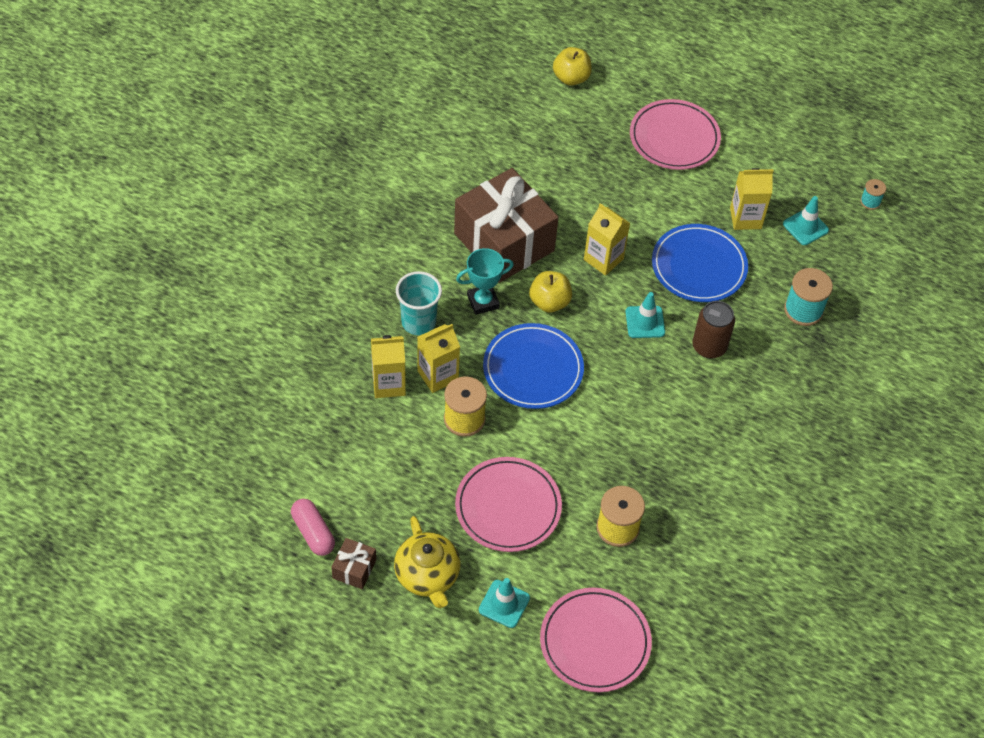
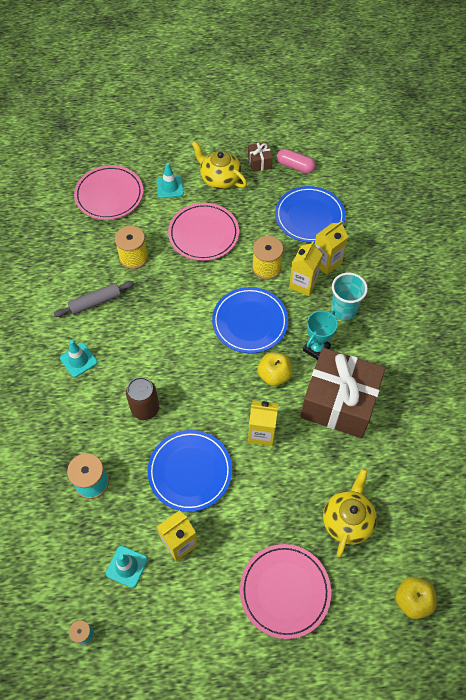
camera: 150 degrees right, 5 degrees up
turquoise traffic cone [626,292,665,338] -> turquoise traffic cone moved to [60,340,97,377]
none -> grey rolling pin [54,281,134,317]
none -> blue plate [275,186,346,243]
none -> yellow teapot [323,469,377,557]

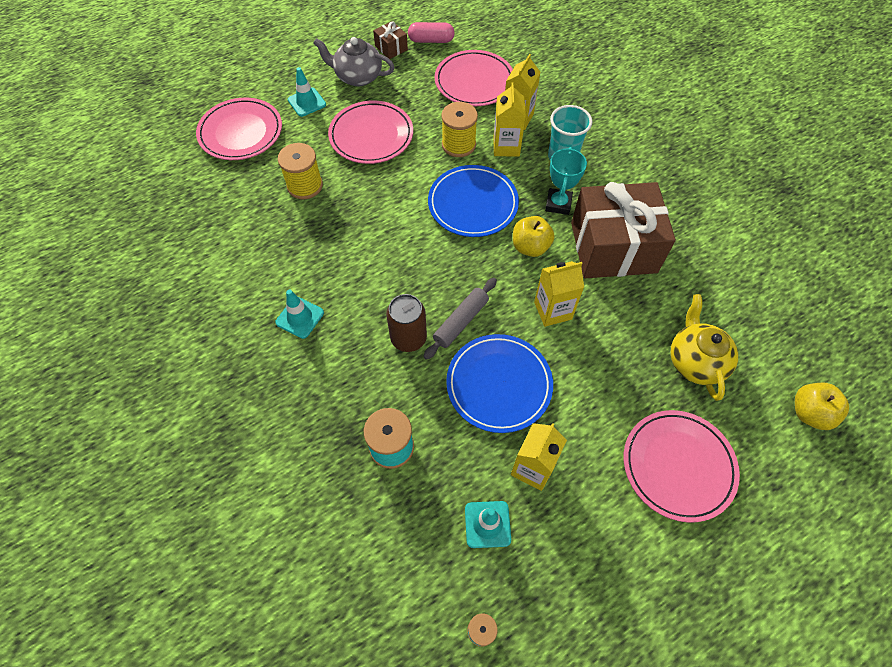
camera: 25 degrees left, 0 degrees up
grey rolling pin [54,281,134,317] -> grey rolling pin moved to [423,278,497,360]
yellow teapot [192,141,247,189] -> grey teapot [314,37,395,86]
blue plate [275,186,346,243] -> pink plate [435,50,513,106]

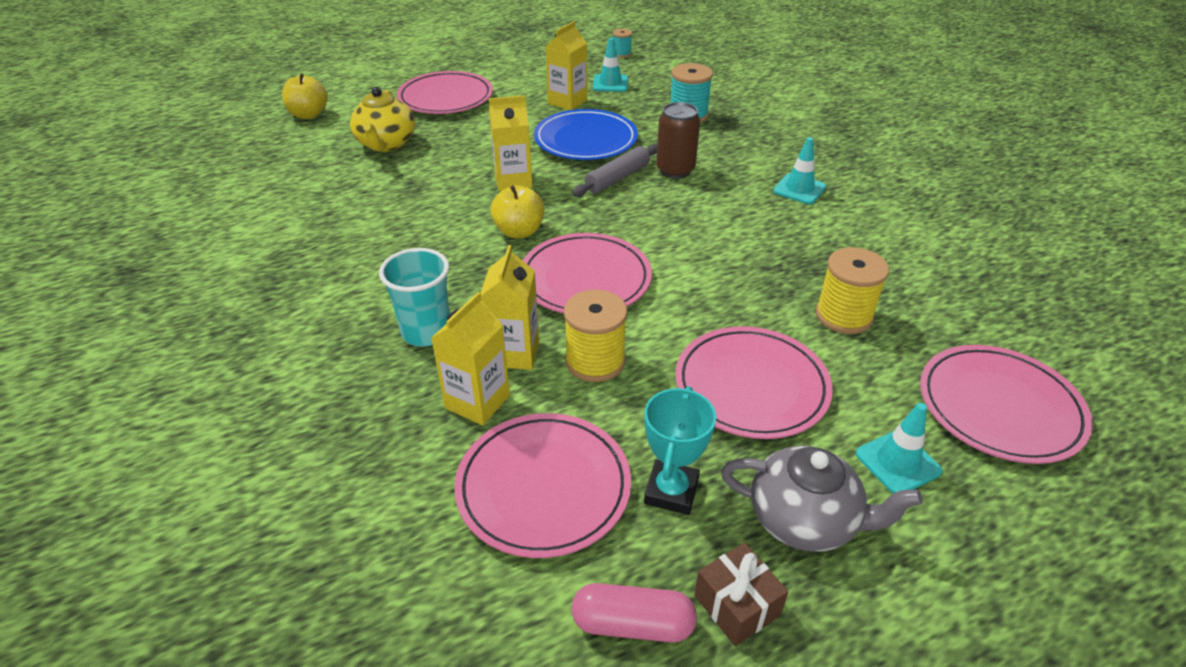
camera: 175 degrees left, 20 degrees down
blue plate [428,165,519,237] -> pink plate [523,233,652,314]
turquoise trophy [545,147,587,215] -> turquoise trophy moved to [644,386,716,515]
brown gift [571,182,676,278] -> none

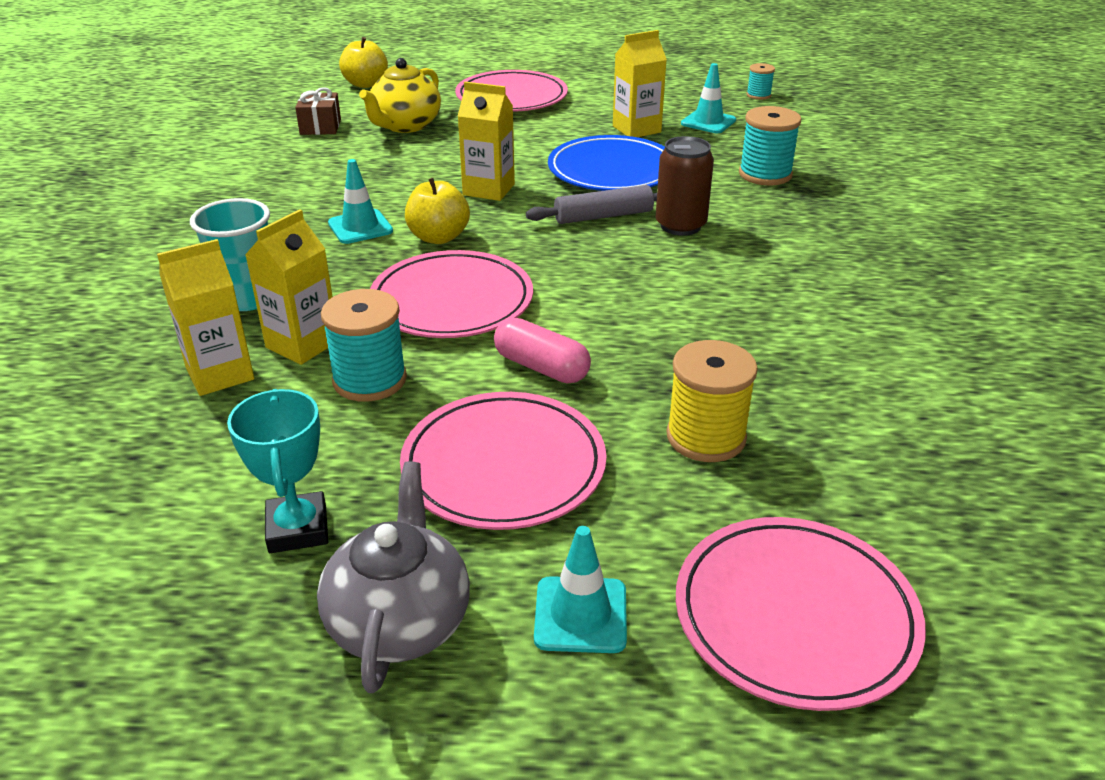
camera: 30 degrees right, 5 degrees down
pink plate [455,413,631,558] -> none
yellow spool [564,290,627,382] -> turquoise spool [321,289,407,402]
pink capsule [572,583,697,642] -> pink capsule moved to [494,318,591,383]
turquoise trophy [644,386,716,515] -> turquoise trophy turned 60 degrees counterclockwise [227,389,328,553]
brown gift [694,543,788,646] -> brown gift moved to [295,87,341,135]
grey teapot [721,446,923,551] -> grey teapot turned 135 degrees counterclockwise [317,461,470,693]
turquoise traffic cone [773,137,826,204] -> turquoise traffic cone moved to [328,159,393,244]

